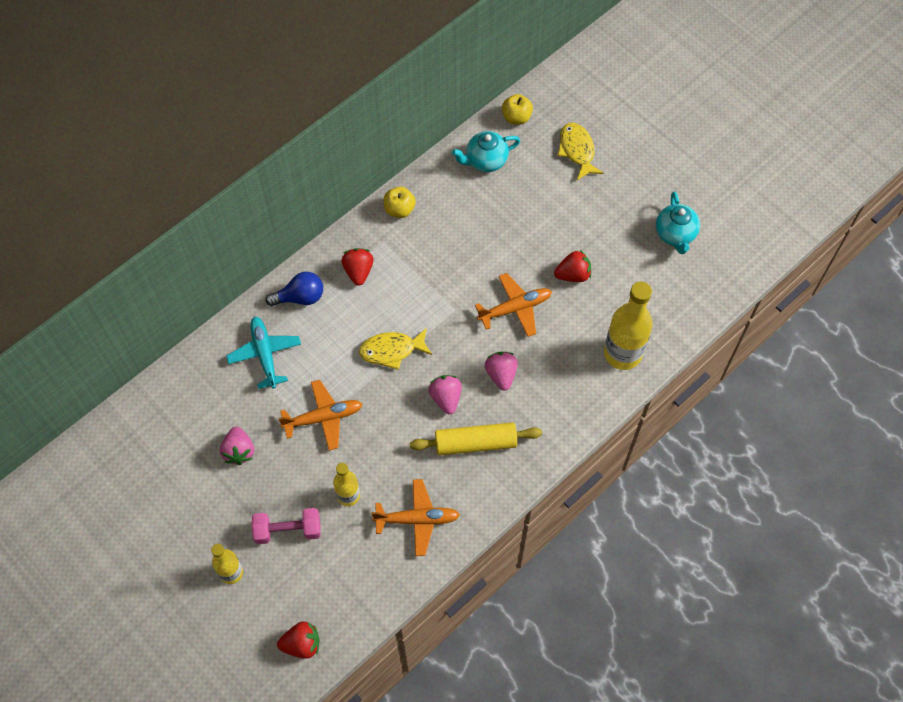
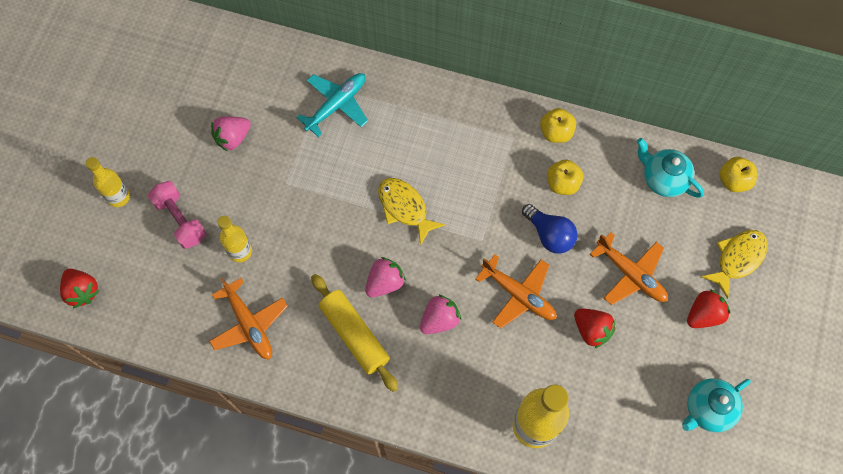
camera: 60 degrees right, 5 degrees up
blue light bulb [265,272,323,306] -> blue light bulb moved to [522,204,577,254]
orange plane [278,380,363,451] -> orange plane moved to [590,232,668,305]
red strawberry [341,248,374,286] -> red strawberry moved to [687,289,730,328]
none -> yellow apple [547,160,583,195]

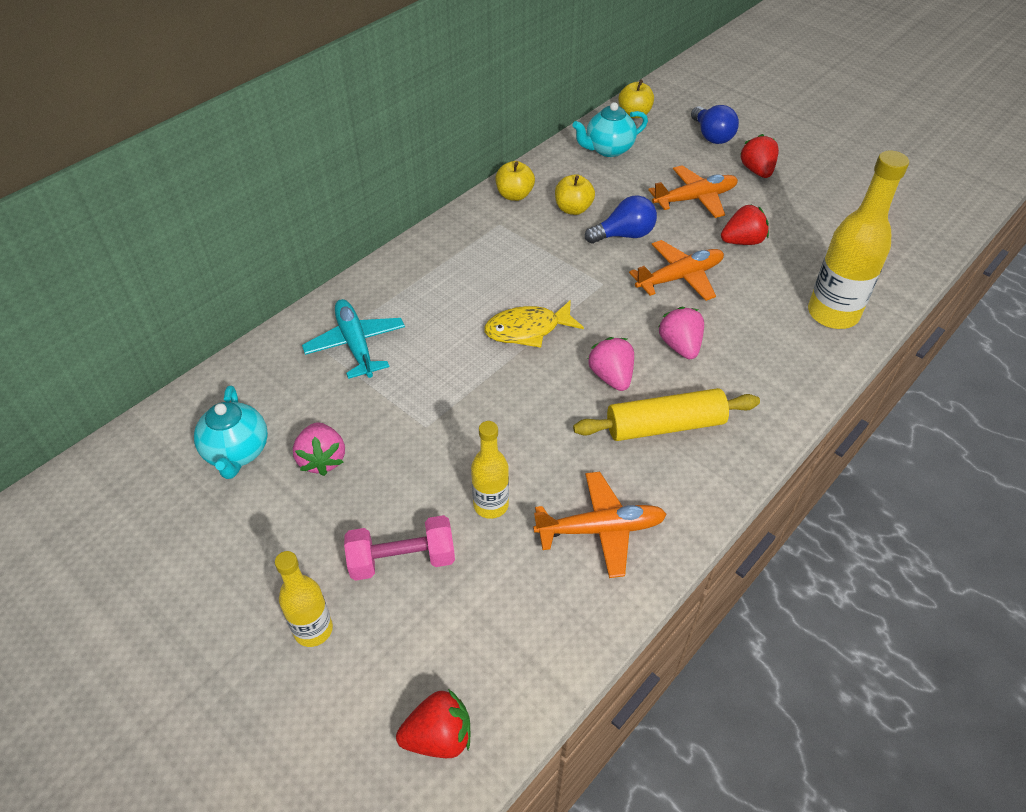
camera: 65 degrees left, 20 degrees down
turquoise teapot [682,378,751,432] -> turquoise teapot moved to [194,386,268,479]
yellow fish [701,230,768,299] -> blue light bulb [691,105,739,144]

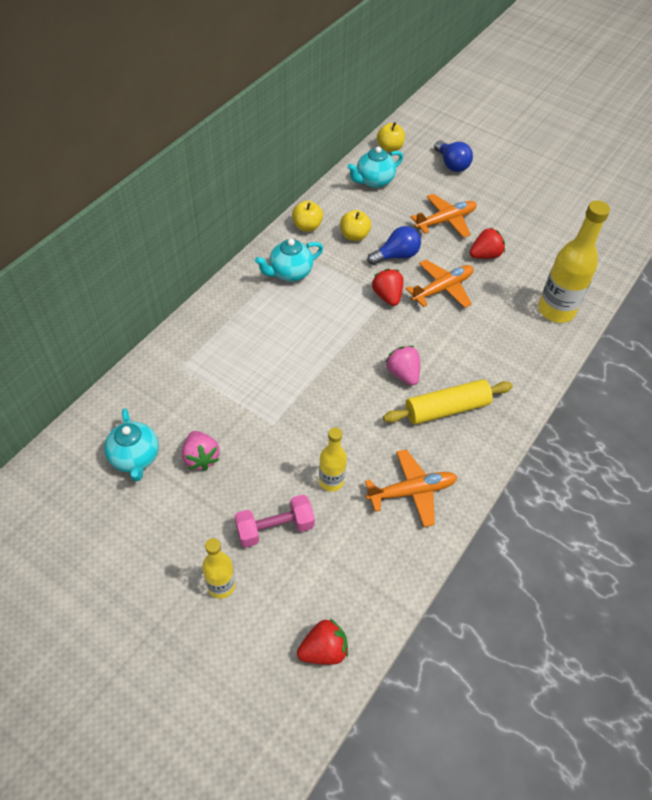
camera: 10 degrees left, 5 degrees up
turquoise plane [302,299,405,379] -> none
yellow fish [484,300,584,348] -> none
pink strawberry [659,306,704,359] -> none
red strawberry [740,134,779,178] -> red strawberry moved to [372,269,404,306]
none -> turquoise teapot [255,239,323,281]

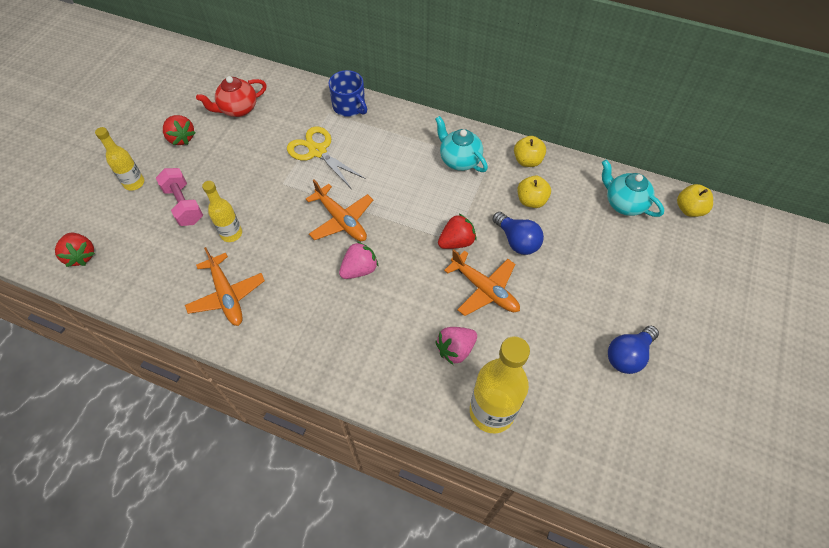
camera: 80 degrees right, 5 degrees up
turquoise teapot [104,408,159,481] -> red teapot [196,76,267,117]
pink strawberry [182,431,220,471] -> pink strawberry moved to [435,327,477,365]
yellow rolling pin [383,379,513,425] -> none
orange plane [411,194,477,238] -> orange plane moved to [306,180,373,241]
blue light bulb [434,140,473,172] -> blue light bulb moved to [608,326,659,374]
red strawberry [469,227,505,259] -> red strawberry moved to [163,115,195,145]
none -> yellow scissors [287,126,366,188]
none -> blue mug [329,70,367,117]

